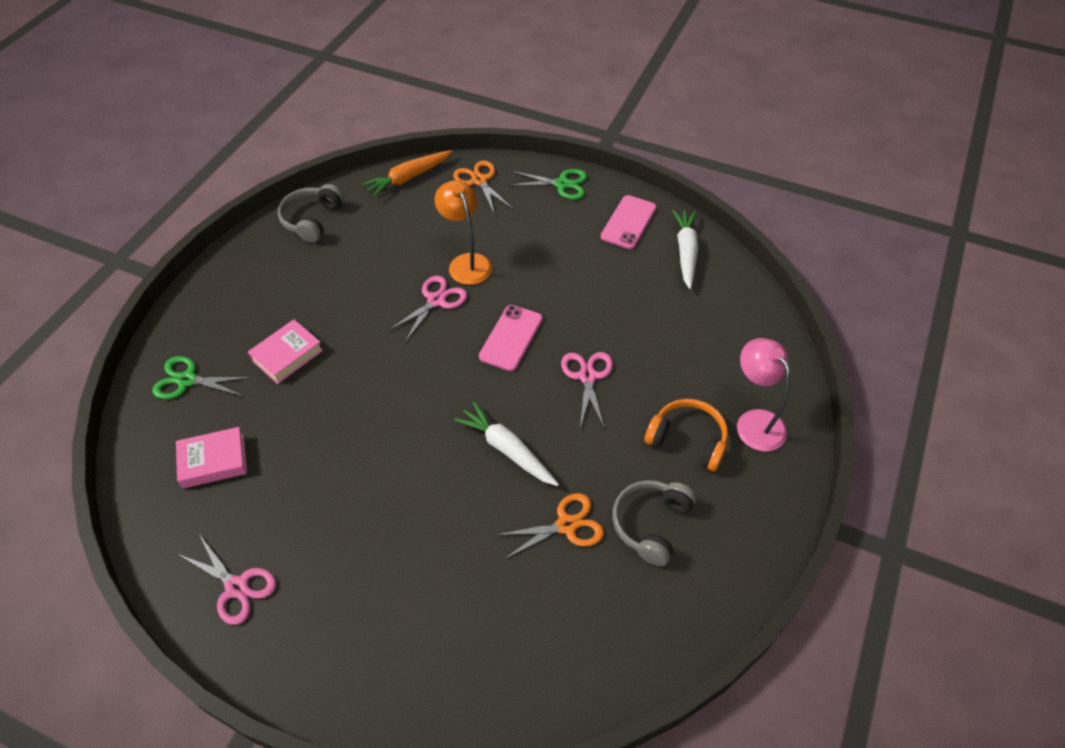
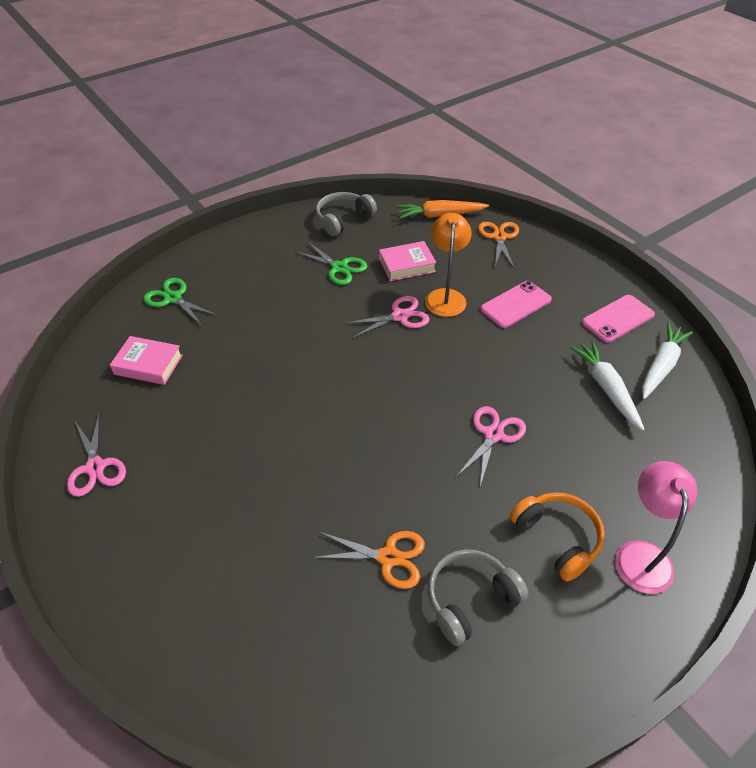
camera: 30 degrees right, 5 degrees down
pink book [248,319,323,384] -> pink book moved to [379,241,437,281]
white carrot [454,402,559,486] -> white carrot moved to [570,341,645,431]
pink phone [479,305,543,371] -> pink phone moved to [481,281,552,328]
green scissors [509,169,587,200] -> green scissors moved to [294,241,367,285]

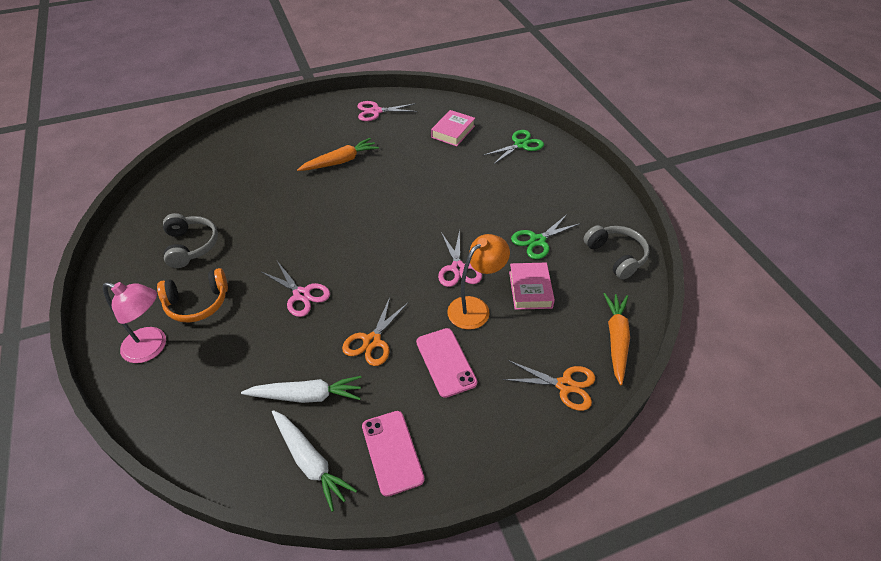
camera: 105 degrees right, 0 degrees up
orange scissors [312,531,425,589] -> orange scissors moved to [342,297,408,366]
orange lamp [425,213,472,317] -> orange lamp turned 60 degrees counterclockwise [447,234,510,330]
none -> orange carrot [297,138,379,171]

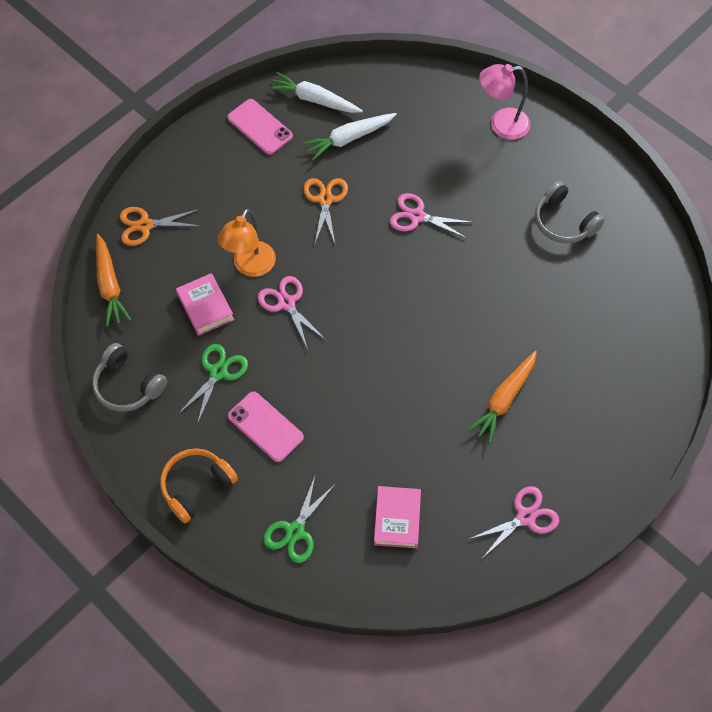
camera: 155 degrees right, 15 degrees up
orange headphones [157,268,228,323] -> orange headphones moved to [160,448,238,523]
pink phone [416,328,477,398] -> pink phone moved to [228,391,304,462]

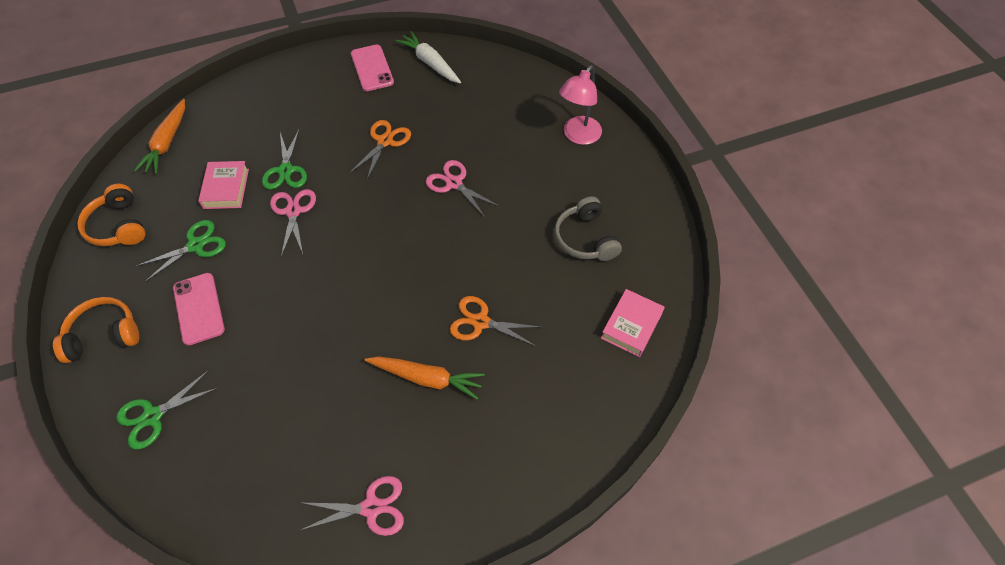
camera: 25 degrees right, 5 degrees down
grey headphones [92,343,167,412] -> orange headphones [77,184,146,246]
orange scissors [120,207,199,246] -> orange scissors moved to [450,296,540,347]
orange lamp [217,209,276,277] -> green scissors [262,130,307,189]
white carrot [303,113,397,160] -> none
pink book [374,486,421,548] -> pink book moved to [601,289,665,357]
orange carrot [468,351,537,443] -> orange carrot turned 135 degrees counterclockwise [364,356,485,400]
pink lamp [479,64,530,140] -> pink lamp turned 75 degrees counterclockwise [559,66,602,145]

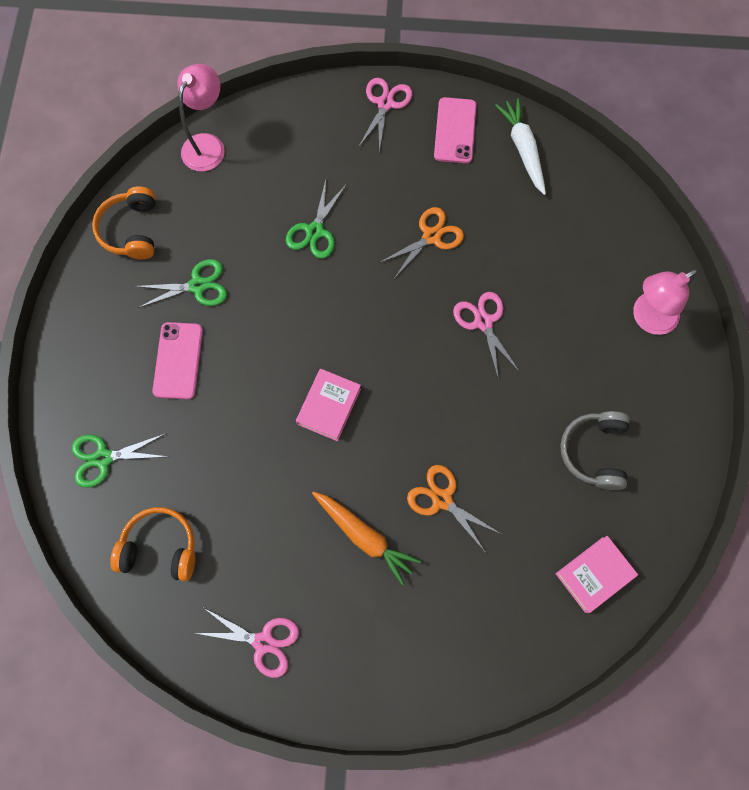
camera: 25 degrees right, 15 degrees up
orange headphones [53,297,139,363] -> orange headphones moved to [110,507,196,581]
orange carrot [134,99,185,174] -> pink lamp [177,64,225,172]
pink book [198,161,249,209] -> pink book moved to [296,369,361,441]
pink scissors [270,189,316,257] -> pink scissors moved to [359,78,412,153]

